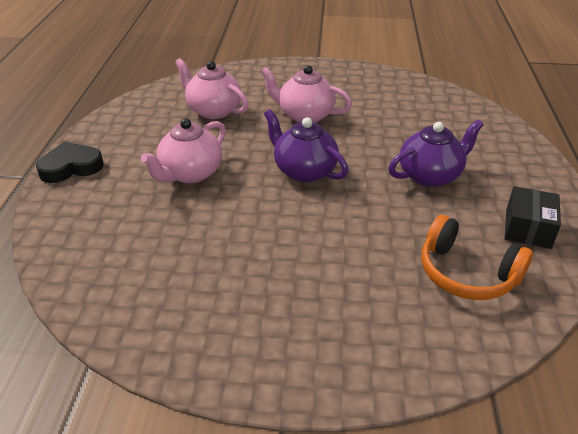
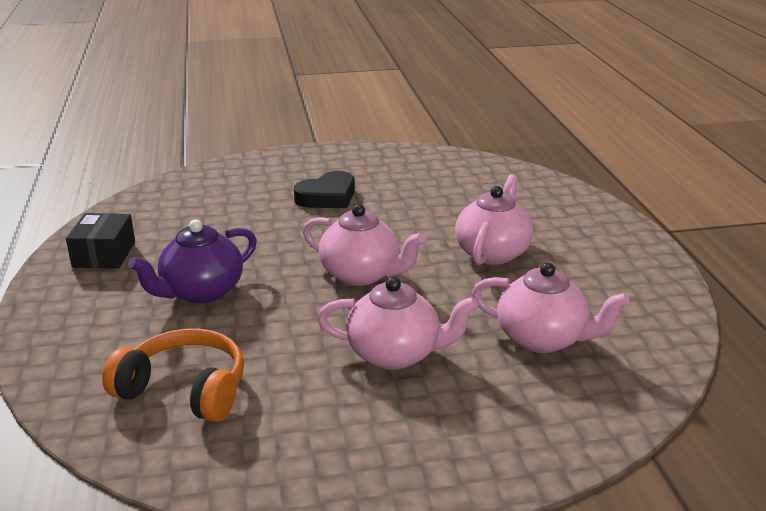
camera: 165 degrees right, 10 degrees down
black heart [36,142,104,183] -> black heart moved to [294,171,355,208]
purple teapot [264,109,348,182] -> pink teapot [303,204,425,286]
orange headphones [421,215,533,300] -> orange headphones moved to [102,328,244,422]

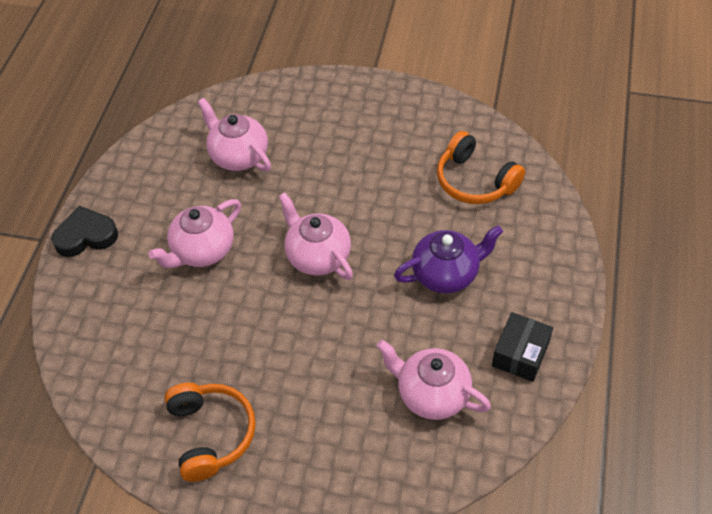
camera: 155 degrees left, 25 degrees up
black heart [294,171,355,208] -> black heart moved to [52,206,118,257]
pink teapot [317,277,478,370] -> pink teapot moved to [377,340,491,420]
none -> orange headphones [164,383,256,482]

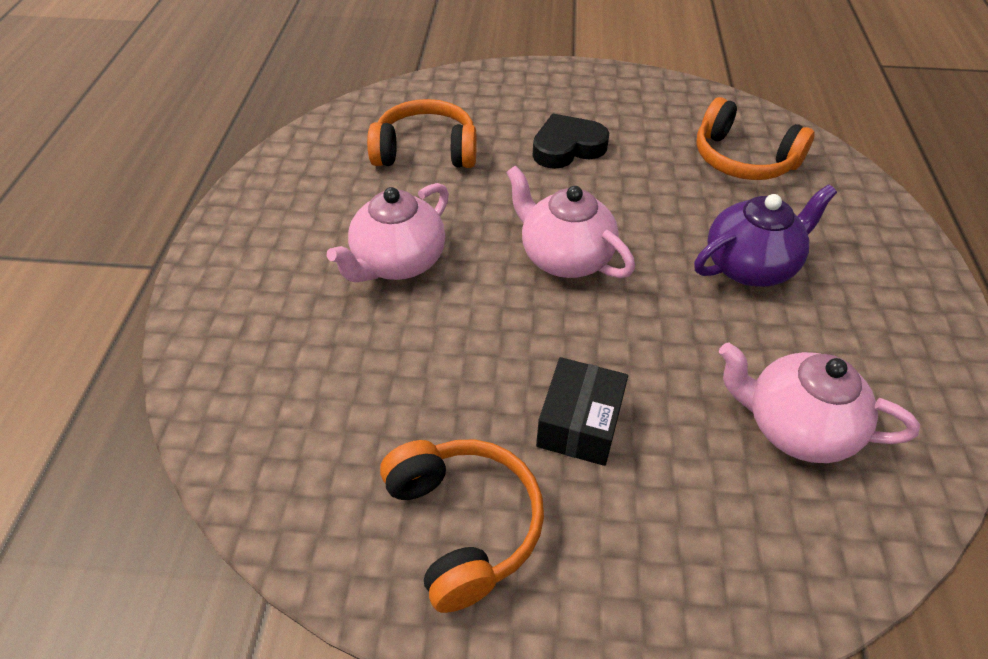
camera: 10 degrees left, 5 degrees down
black heart [52,206,118,257] -> black heart moved to [532,114,609,169]
pink teapot [198,98,271,172] -> orange headphones [367,99,477,168]
black box [492,312,553,382] -> black box moved to [536,357,628,466]

